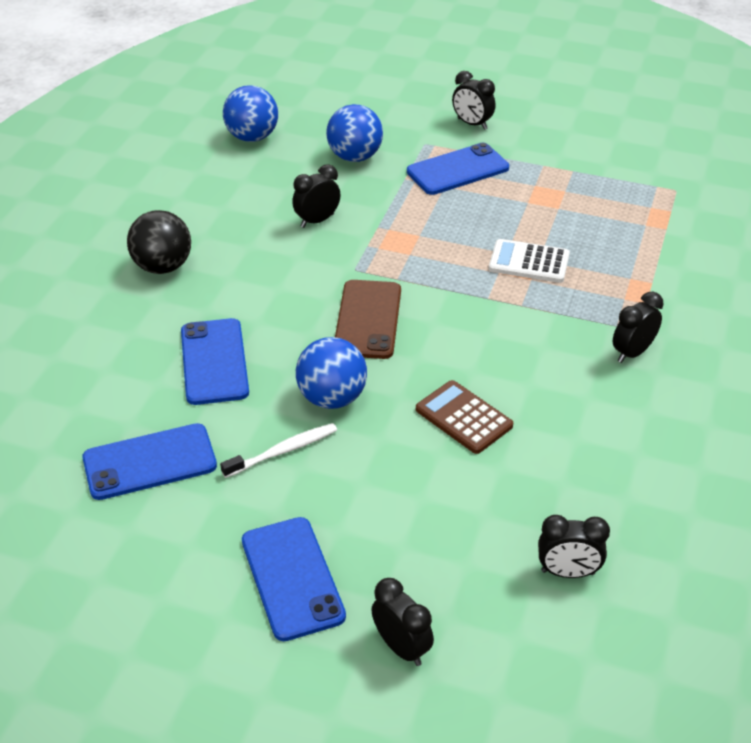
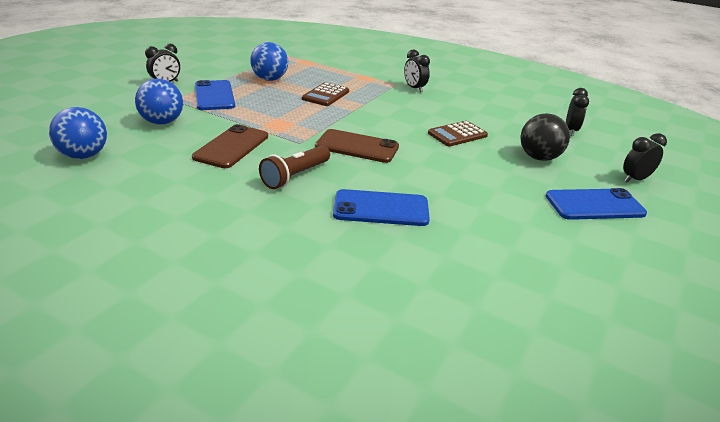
camera: 80 degrees left, 10 degrees down
blue phone [82,423,217,500] -> none
black ball [127,210,191,274] -> black ball moved to [520,113,570,161]
white toothbrush [220,423,337,478] -> none
black clock [292,164,341,228] -> brown phone [192,124,268,168]
blue ball [296,337,367,409] -> blue ball moved to [250,42,288,81]
white calculator [489,239,570,283] -> brown calculator [302,82,349,106]
none -> brown flashlight [259,146,330,189]

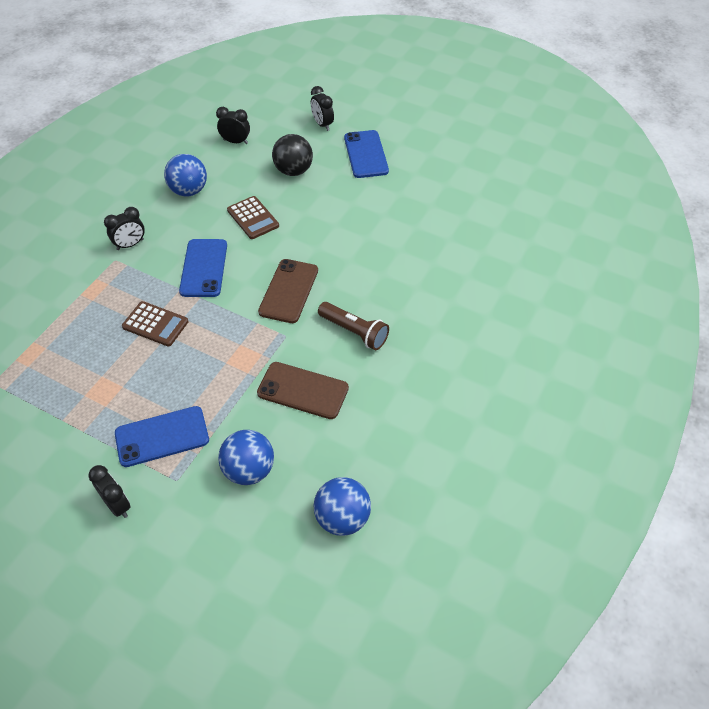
camera: 90 degrees left, 20 degrees up
blue ball [250,42,288,81] -> blue ball moved to [164,154,207,196]
blue phone [333,189,430,226] -> blue phone moved to [179,239,227,297]

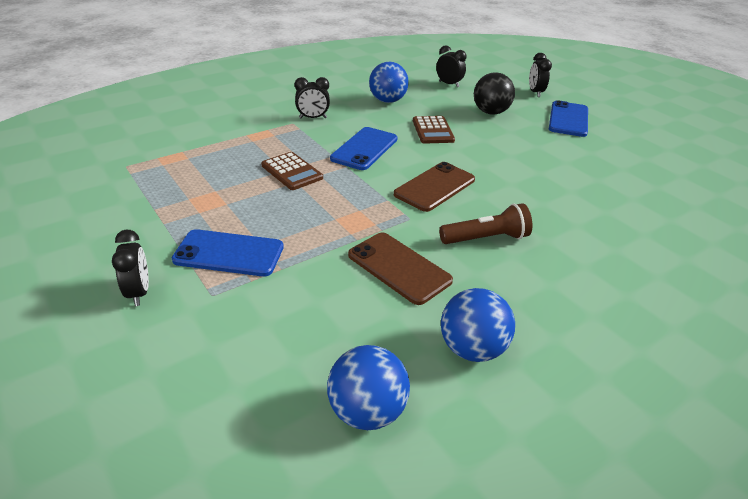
camera: 25 degrees right, 15 degrees down
blue ball [218,430,274,485] -> blue ball moved to [441,288,515,362]
brown flashlight [318,302,389,350] -> brown flashlight turned 75 degrees counterclockwise [439,203,532,244]

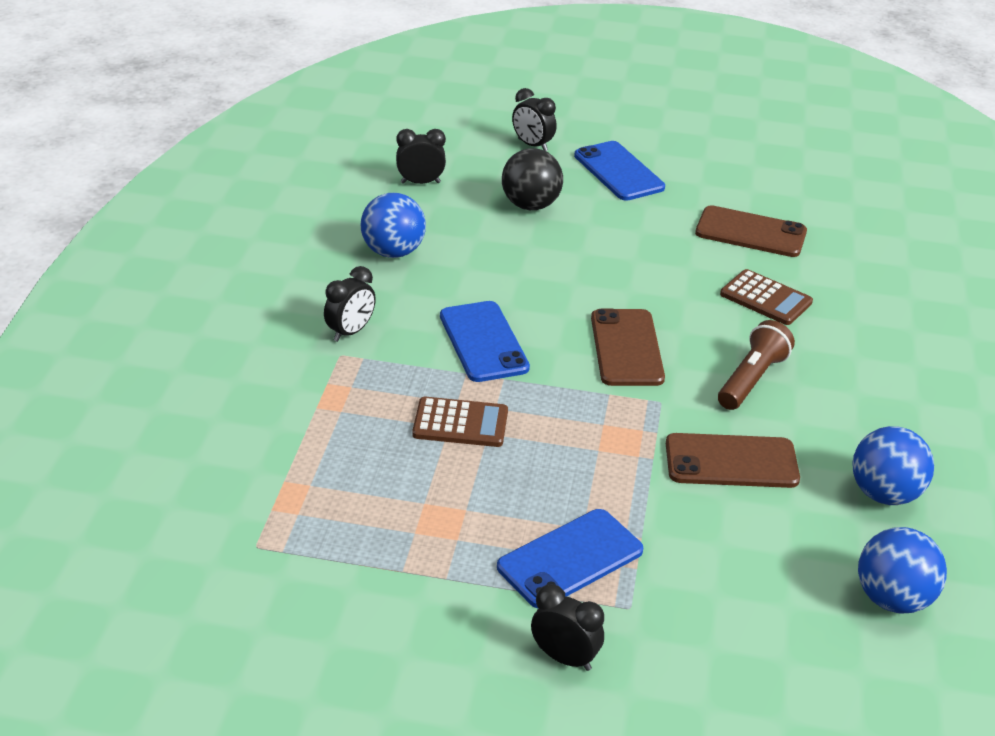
camera: 45 degrees left, 0 degrees up
brown calculator [413,116,455,144] -> brown calculator moved to [720,269,813,325]
none -> brown phone [695,205,807,257]

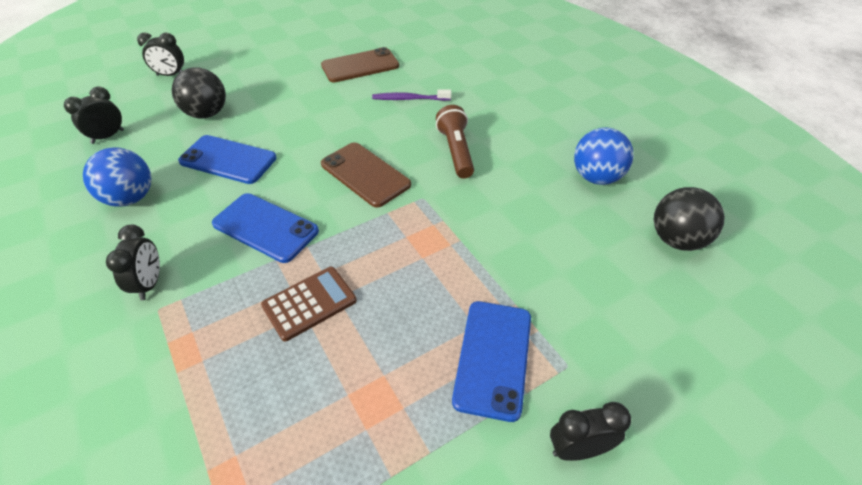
camera: 40 degrees left, 10 degrees up
blue phone [574,141,665,201] -> blue phone moved to [178,135,277,184]
brown phone [666,433,800,488] -> none
brown calculator [720,269,813,325] -> purple toothbrush [372,89,451,101]
blue ball [858,527,947,614] -> black ball [654,187,725,251]

